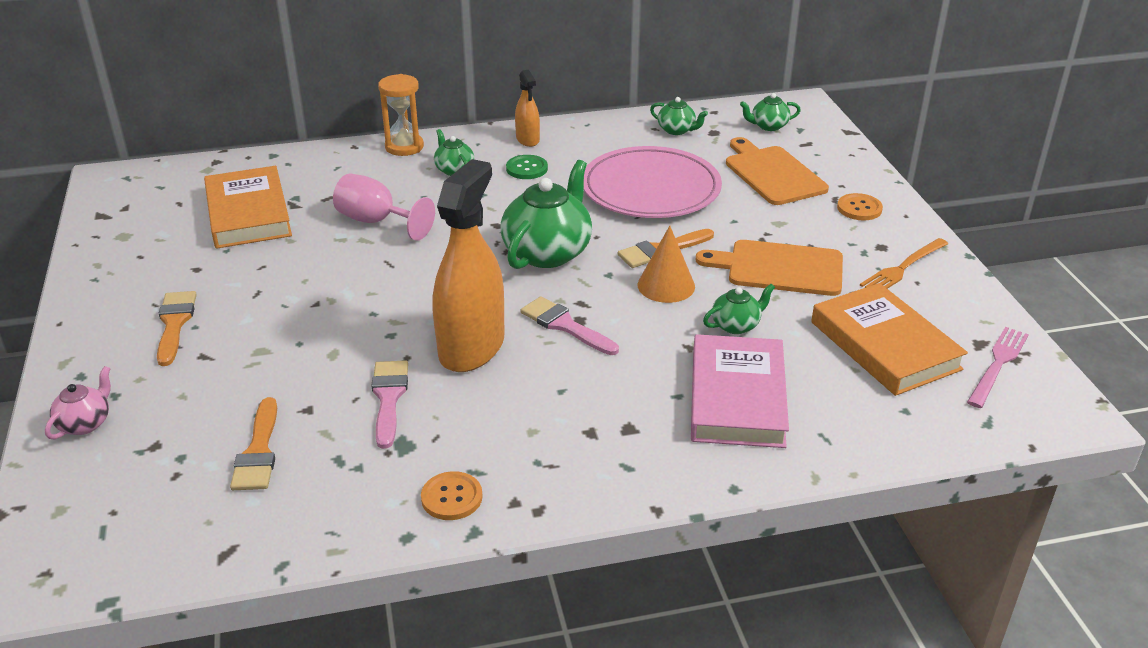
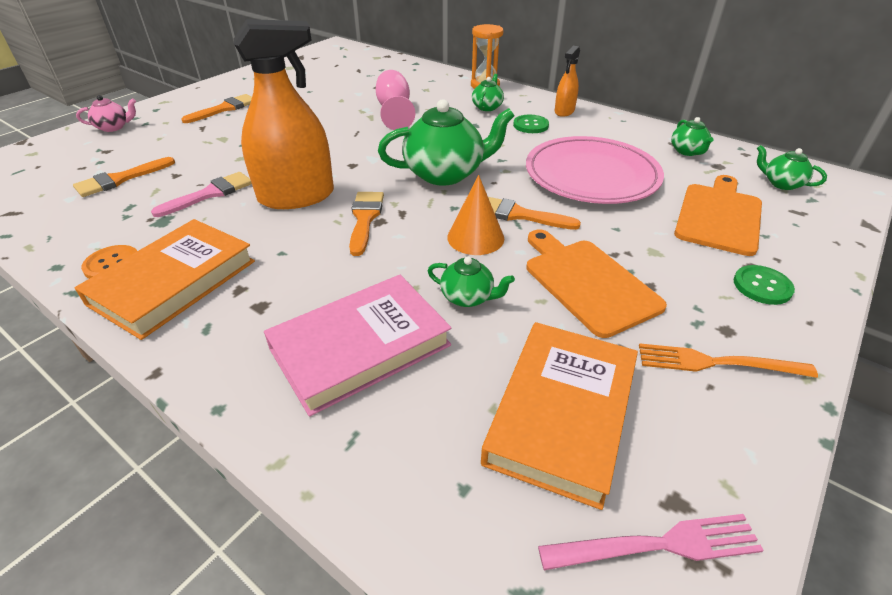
camera: 50 degrees right, 5 degrees up
orange book [204,166,292,249] -> orange book moved to [74,219,255,340]
pink brush [521,296,619,355] -> orange brush [349,192,384,256]
orange button [837,193,883,220] -> green button [734,265,795,305]

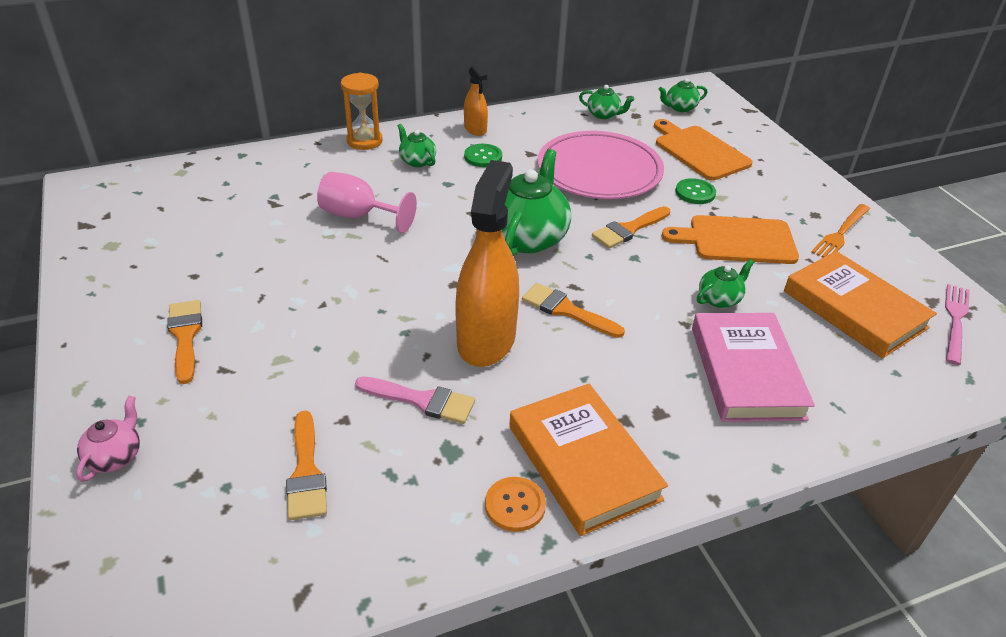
camera: 60 degrees left, 0 degrees up
pink brush [151,172,252,217] -> pink brush turned 120 degrees clockwise [355,376,475,424]
orange cone [447,175,504,255] -> none
green button [734,265,795,305] -> green button moved to [675,178,716,204]

